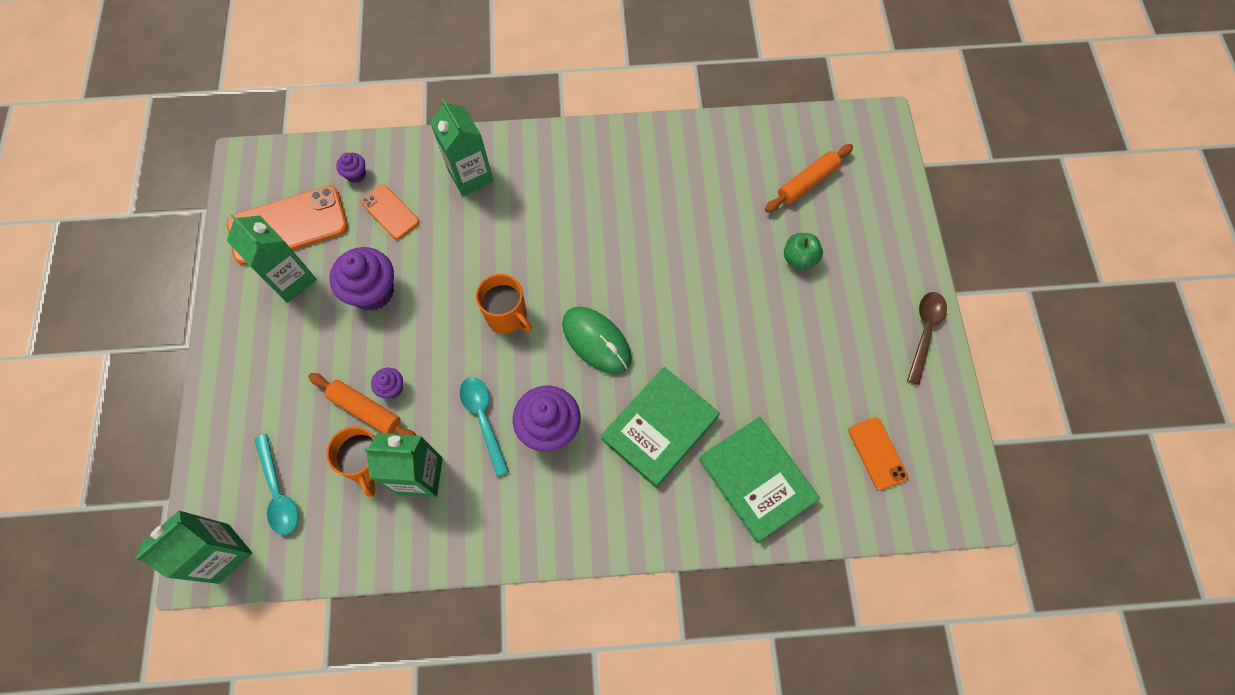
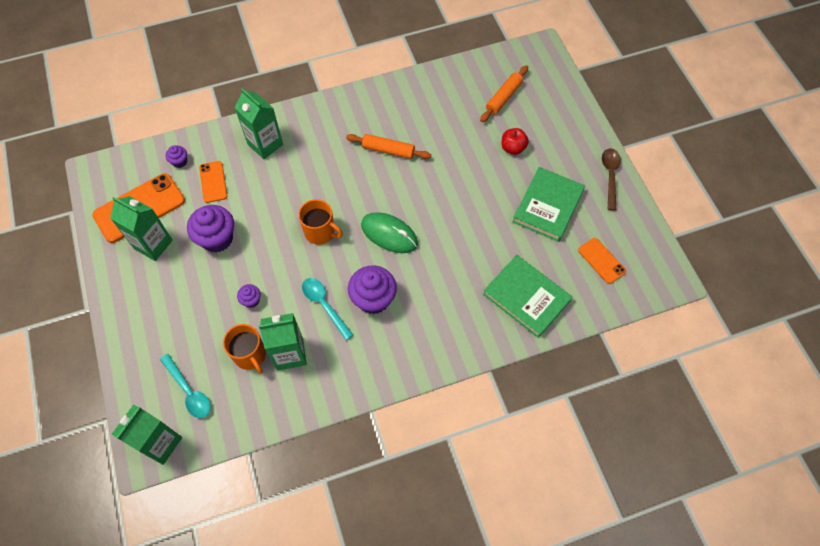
camera: 15 degrees left, 5 degrees down
orange rolling pin [308,373,417,436] -> orange rolling pin moved to [346,134,431,159]
orange phone [361,184,419,240] -> orange phone turned 45 degrees clockwise [199,161,227,203]
green book [601,367,720,488] -> green book moved to [512,167,585,242]
green apple [784,233,823,270] -> red apple [501,128,529,155]

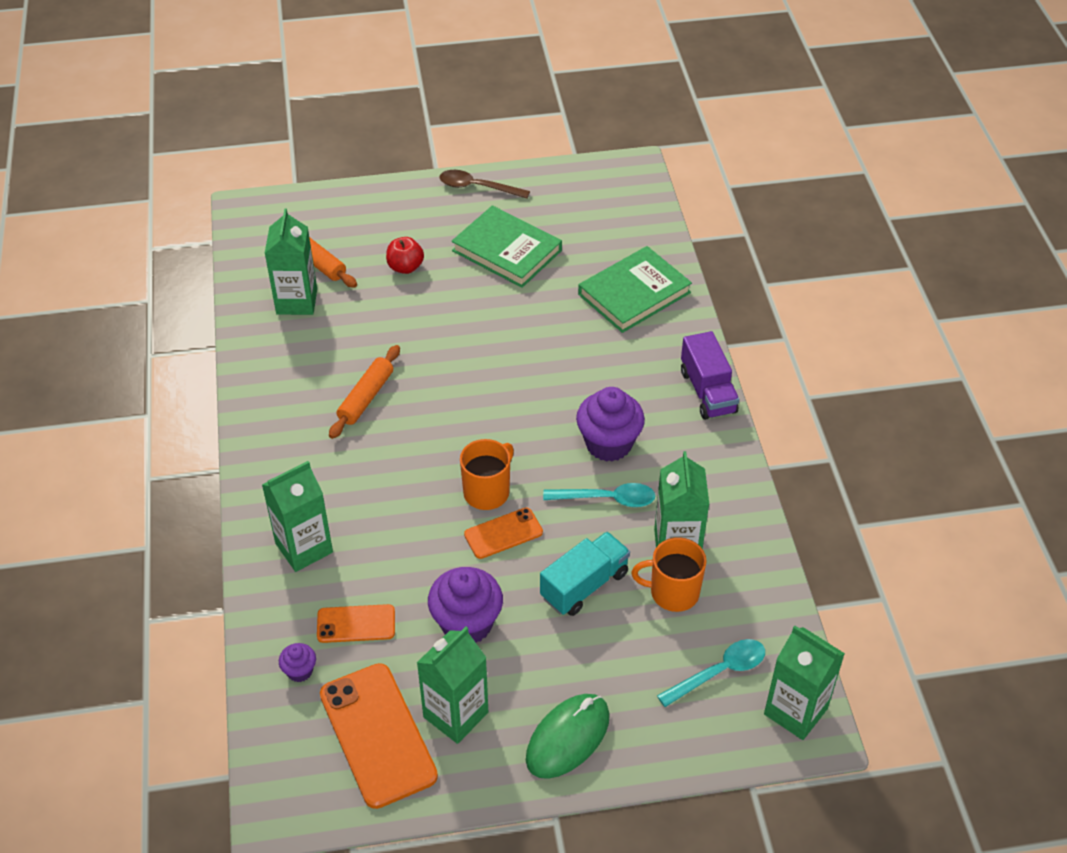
camera: 80 degrees left, 15 degrees down
orange mug [223,324,266,374] -> orange mug turned 150 degrees counterclockwise [631,537,706,612]
purple cupcake [237,284,261,308] -> turquoise truck [540,532,630,616]
turquoise spoon [302,278,353,340] -> turquoise spoon turned 150 degrees counterclockwise [543,483,655,507]
green mouse [361,212,418,253] -> green mouse moved to [526,694,610,779]
orange phone [578,238,626,284] -> orange phone moved to [464,508,543,559]
none -> green carton [265,208,317,315]
none -> purple truck [681,331,739,420]

